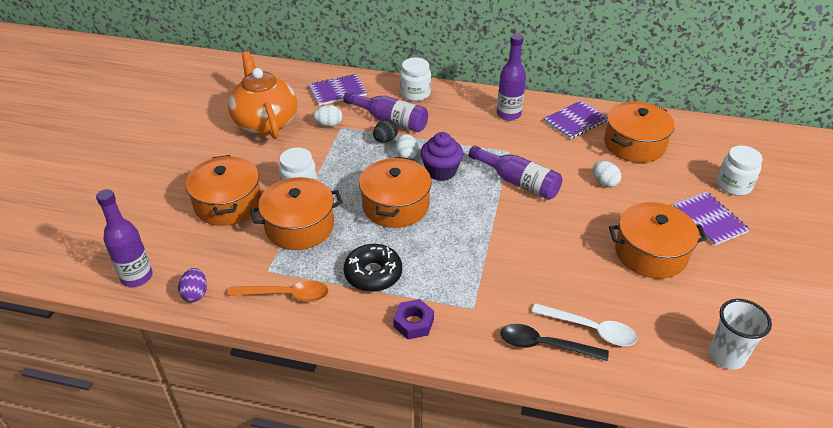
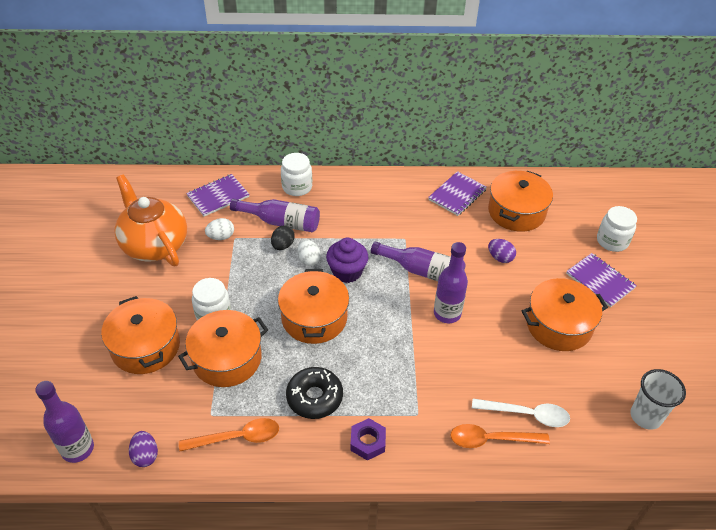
camera: 15 degrees left, 5 degrees up
purple bottle [497,34,526,121] -> purple bottle moved to [434,242,468,323]
black spoon [500,324,609,361] -> orange spoon [450,424,550,448]
white egg [593,161,621,187] -> purple egg [488,239,516,263]

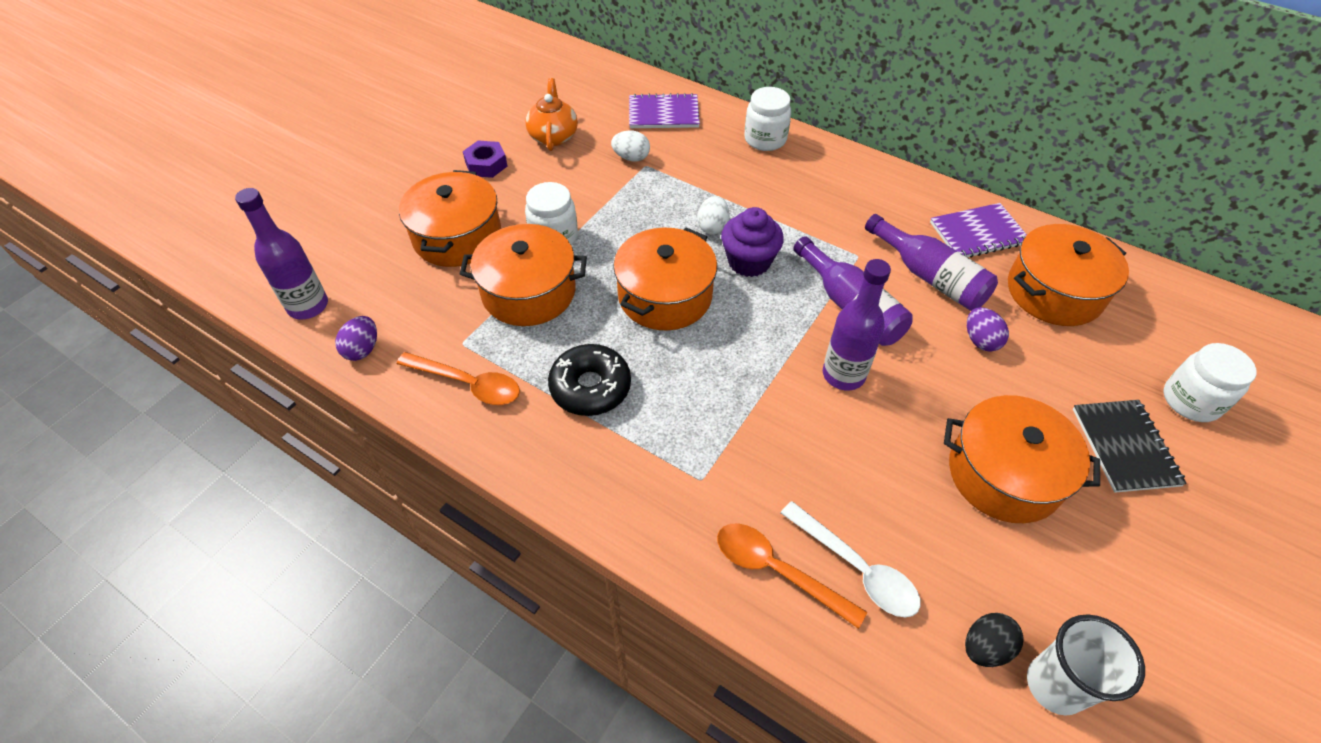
camera: 35 degrees right, 5 degrees up
orange teapot [114,175,187,266] -> orange teapot [525,78,578,151], size x0.57
purple bottle [230,199,320,232] -> purple bottle moved to [865,214,998,311]
black egg [271,225,295,250] -> black egg moved to [965,613,1024,667]
purple nut [350,418,386,460] -> purple nut moved to [463,140,507,178]
purple notebook [566,253,637,307] -> black notebook [1073,400,1187,493]

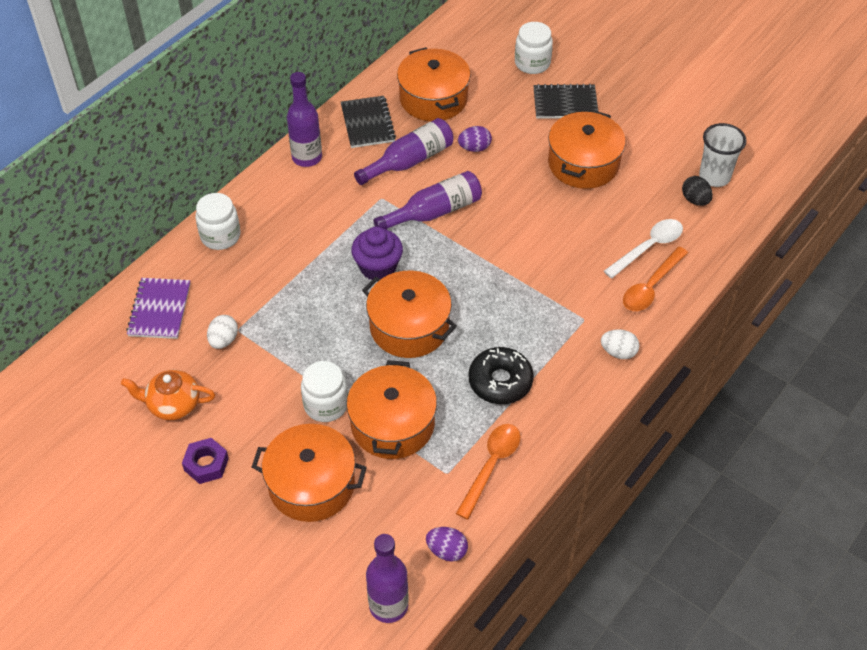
camera: 85 degrees left, 0 degrees up
white egg [697,196,730,234] -> white egg moved to [601,329,640,359]
purple bottle [823,259,891,390] -> purple bottle moved to [287,72,322,167]
purple notebook [930,203,1027,258] -> black notebook [341,96,396,148]

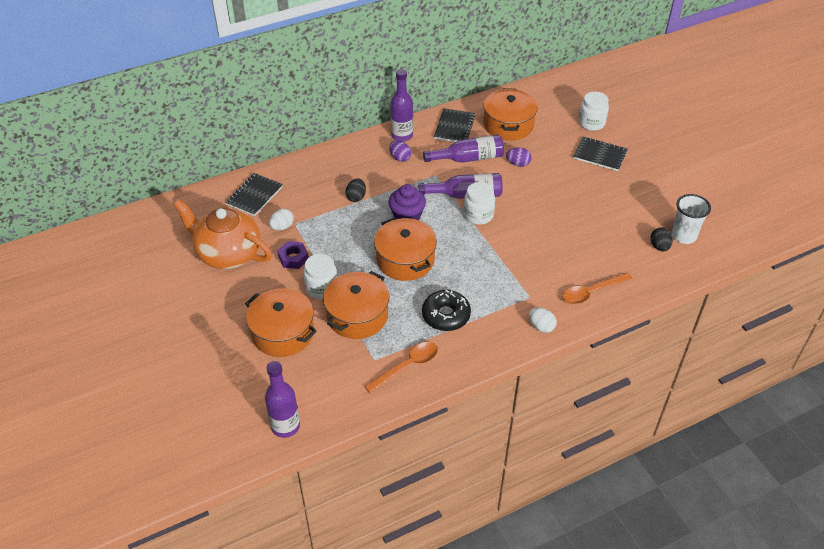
camera: 25 degrees right, 5 degrees down
orange teapot [121,370,215,420] -> orange teapot [174,199,272,269], size x1.75
purple notebook [126,278,191,339] -> black notebook [226,173,283,216]
purple nut [182,438,229,484] -> purple nut moved to [278,241,309,269]
white jar [195,193,240,250] -> white jar moved to [464,182,495,225]
purple egg [426,527,468,562] -> purple egg moved to [389,141,411,162]
orange pot [548,110,626,189] -> none
white spoon [604,219,683,279] -> none
none -> black egg [346,178,366,202]

